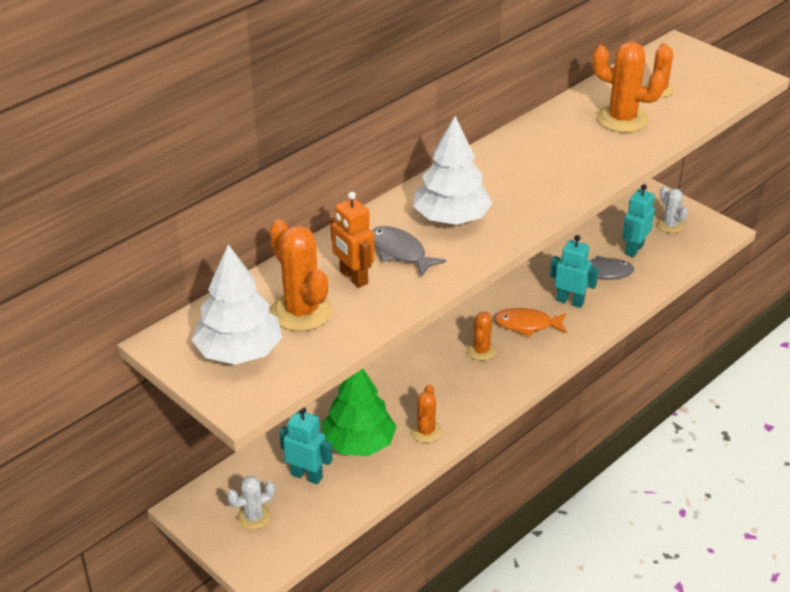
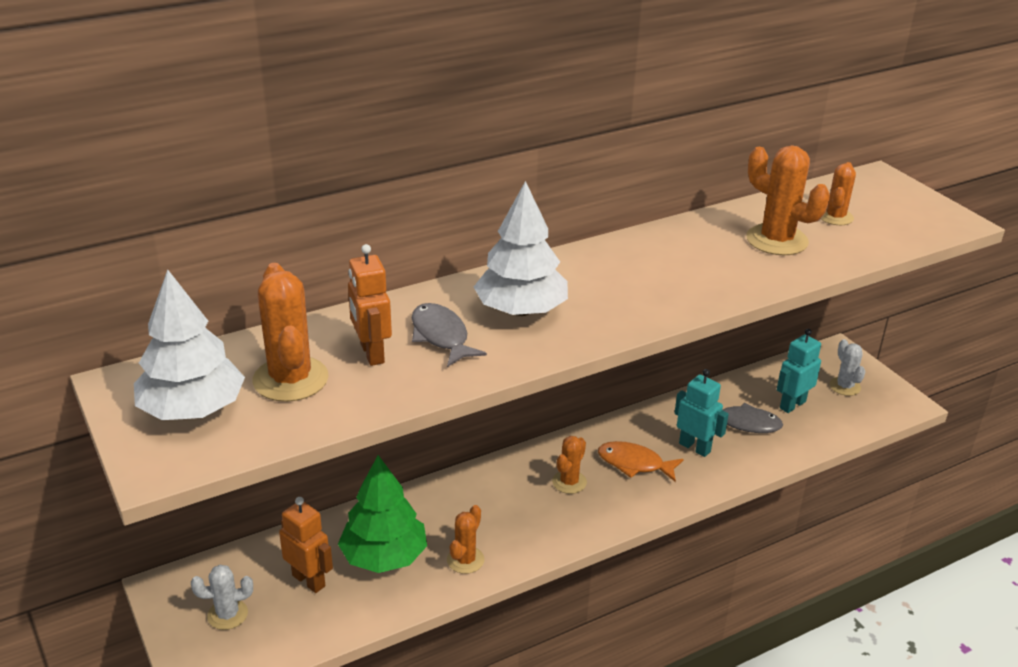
camera: 15 degrees right, 5 degrees down
turquoise robot [279,407,332,484] -> orange robot [279,497,333,593]

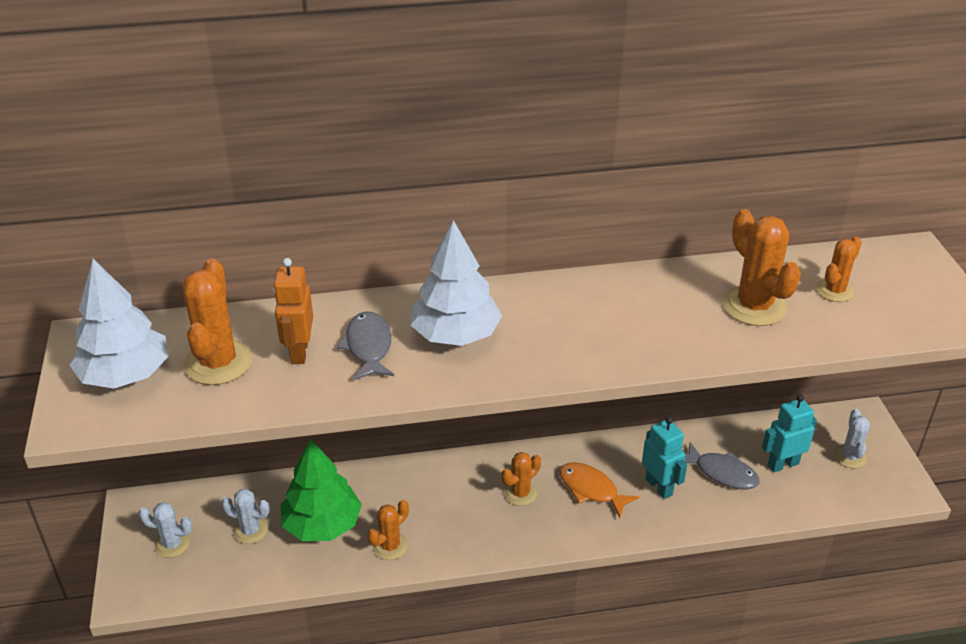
camera: 20 degrees right, 5 degrees up
orange robot [279,497,333,593] -> white cactus [221,489,270,544]

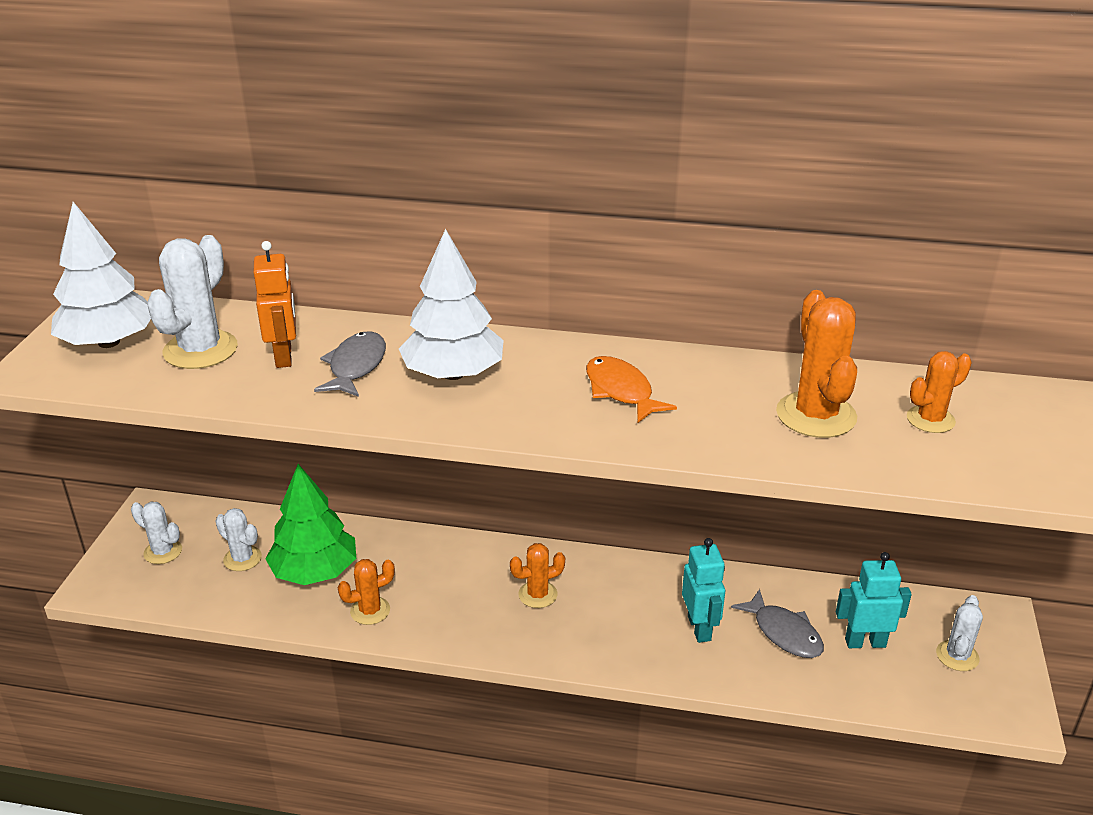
camera: 20 degrees right, 5 degrees down
orange cactus [182,258,252,385] -> white cactus [147,235,238,369]
orange robot [273,258,313,364] -> orange robot turned 150 degrees clockwise [253,241,296,368]
orange fish [559,462,639,518] -> orange fish moved to [586,356,677,423]

